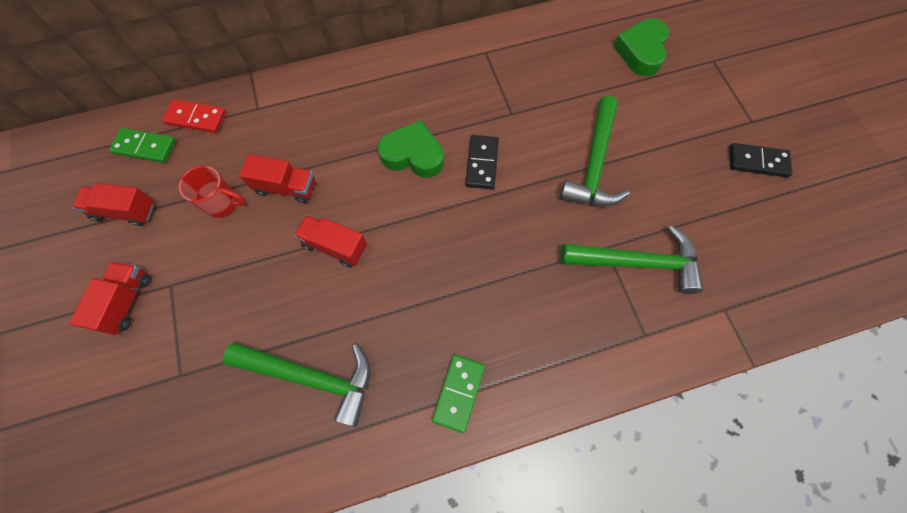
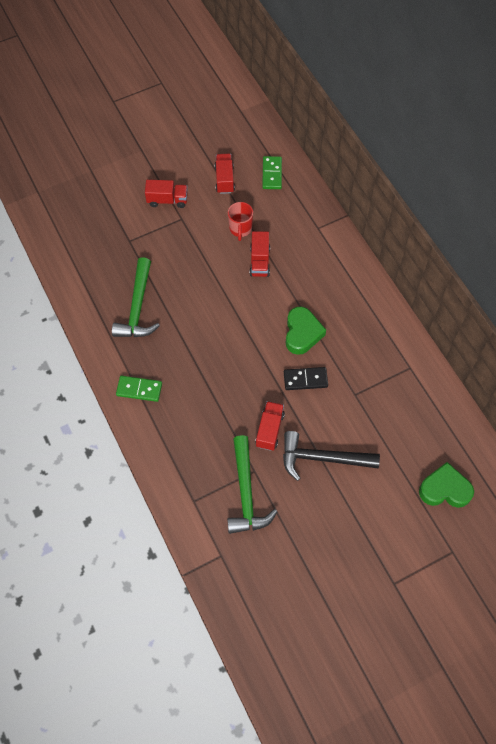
camera: 80 degrees right, 5 degrees down
red domino [162,99,226,133] -> none
red truck [294,215,367,267] -> red truck moved to [255,401,285,451]
green hammer [560,96,630,206] -> black hammer [283,431,380,481]
black domino [729,143,793,177] -> none

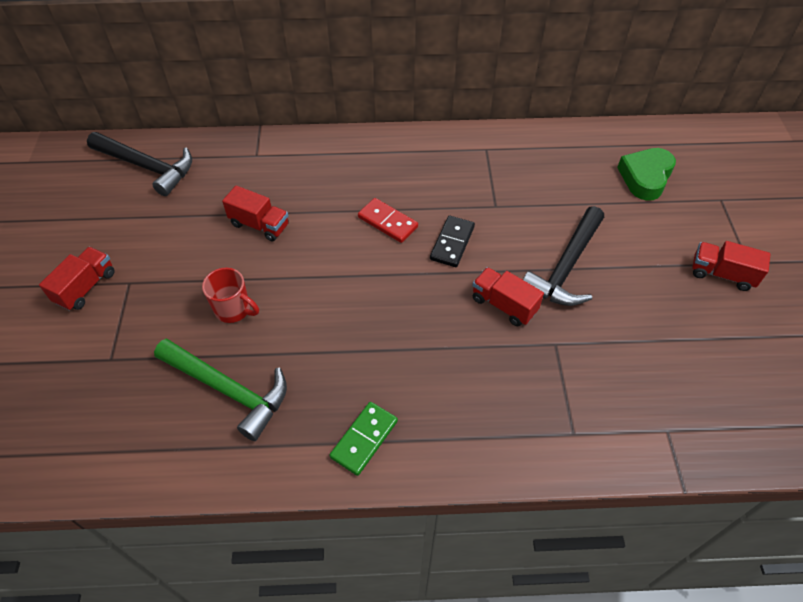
camera: 65 degrees left, 10 degrees down
red truck [215,154,235,194] -> red truck moved to [692,241,770,291]
green hammer [227,435,278,534] -> none
red mug [228,202,253,241] -> red mug moved to [202,268,259,323]
green domino [262,156,282,189] -> black hammer [87,132,192,196]
green heart [286,307,326,355] -> red domino [358,198,418,243]

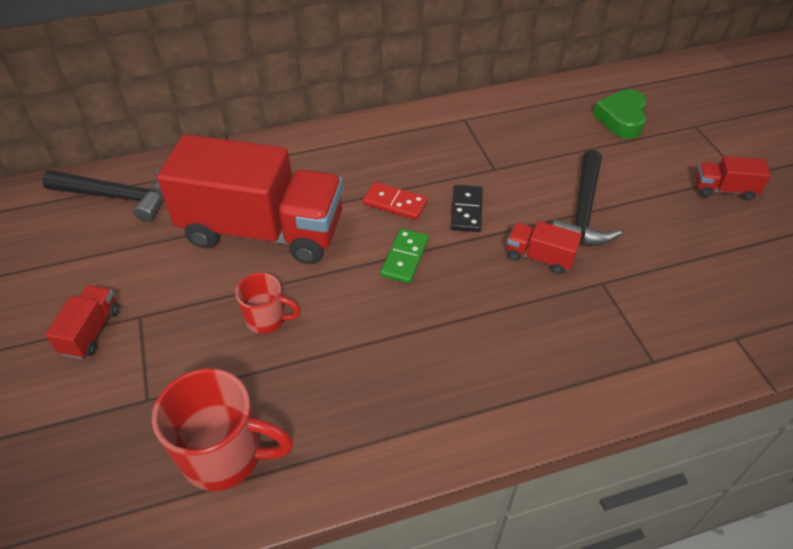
camera: 15 degrees left, 5 degrees down
green hammer [154,338,287,441] -> none
red truck [222,186,289,241] -> red truck [157,134,343,264], size x2.46
green domino [329,402,398,476] -> green domino moved to [380,228,429,284]
none -> red mug [152,368,293,491]

